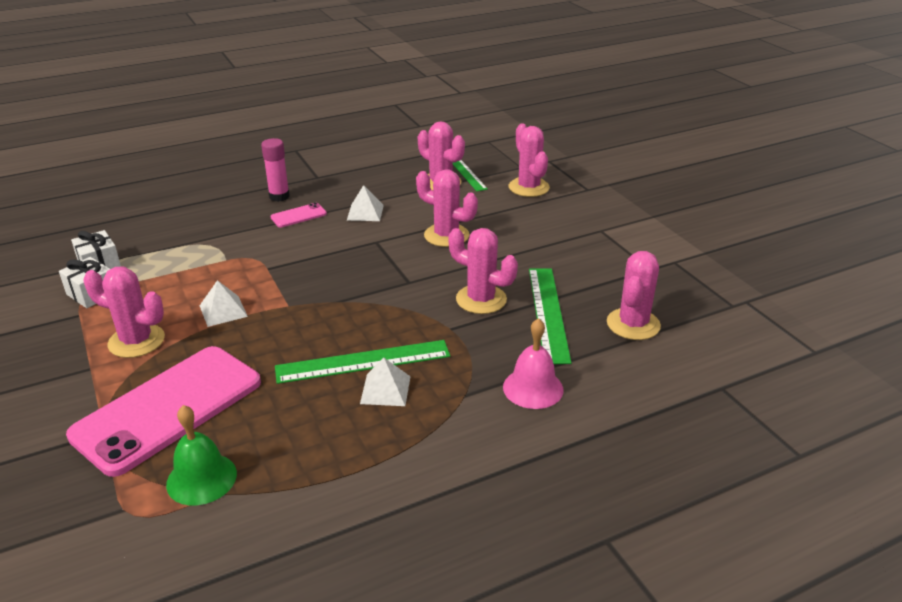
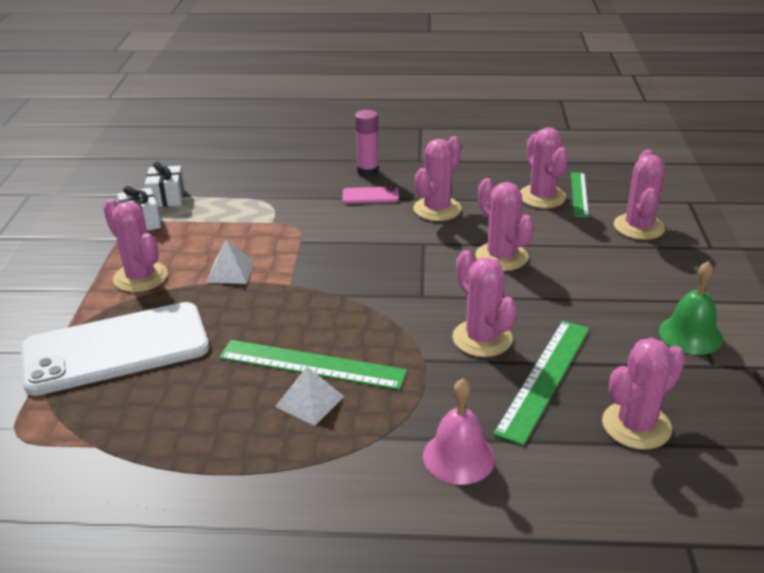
camera: 30 degrees right, 0 degrees up
pink phone [66,346,261,477] -> white phone [21,302,209,396]
green bell [166,405,237,506] -> green bell moved to [659,261,723,355]
white pyramid [347,185,384,221] -> pink cactus [413,136,462,221]

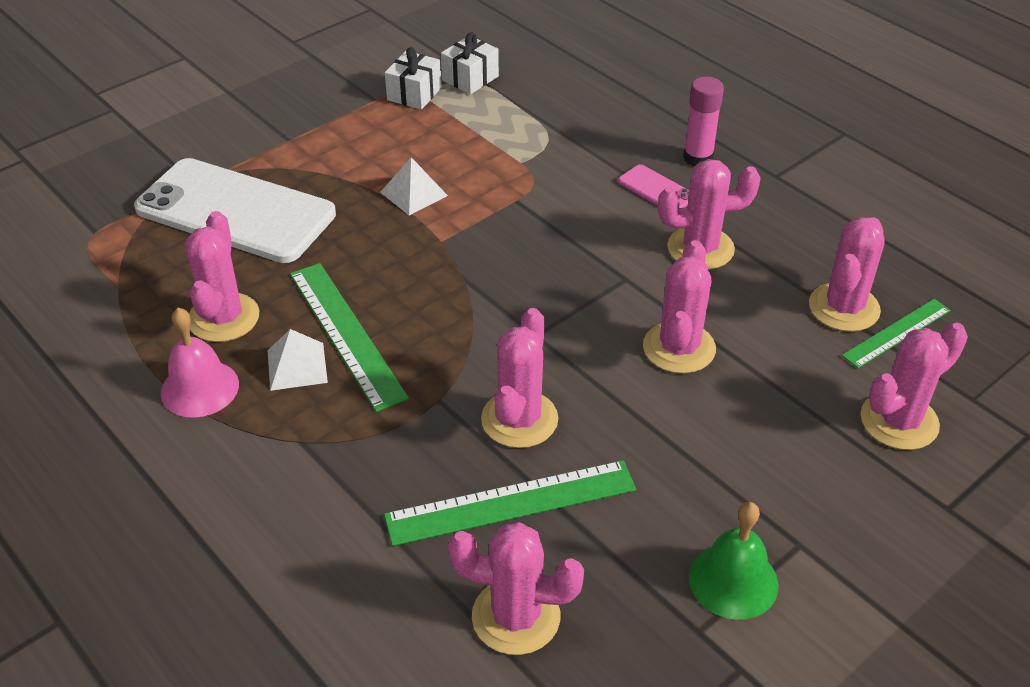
camera: 45 degrees right, 10 degrees up
pink cactus [103,199,168,292] -> pink cactus moved to [185,211,259,342]
pink bell [423,379,495,485] -> pink bell moved to [161,308,239,418]

